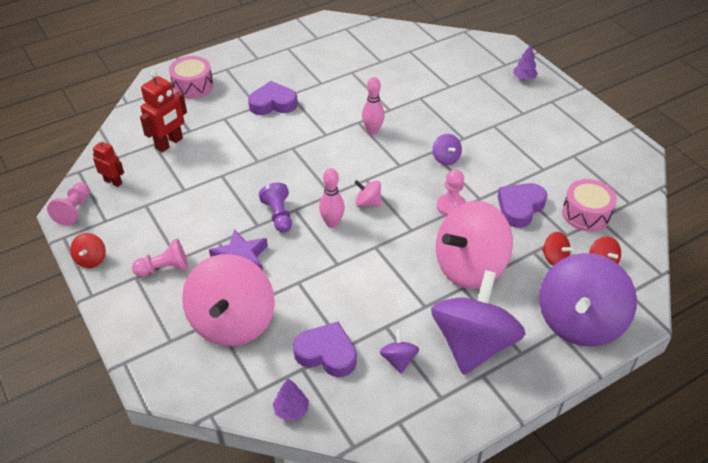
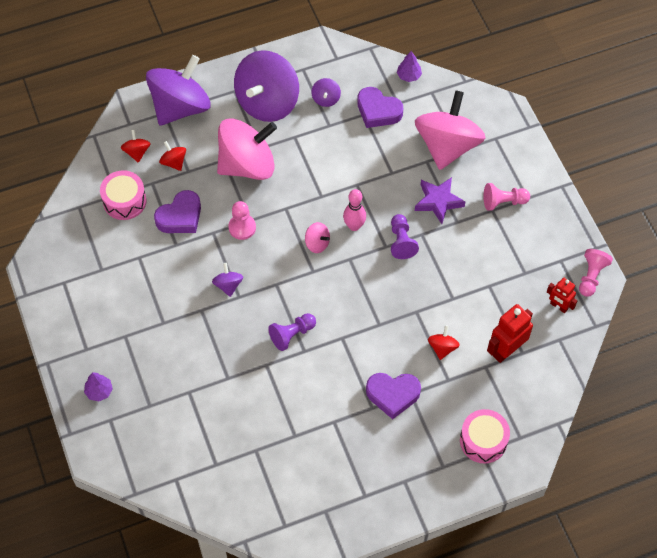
camera: 170 degrees left, 15 degrees up
red spinning top [70,233,106,268] -> red spinning top moved to [428,325,460,360]
pink bowling pin [362,77,385,135] -> purple pawn [268,313,316,351]

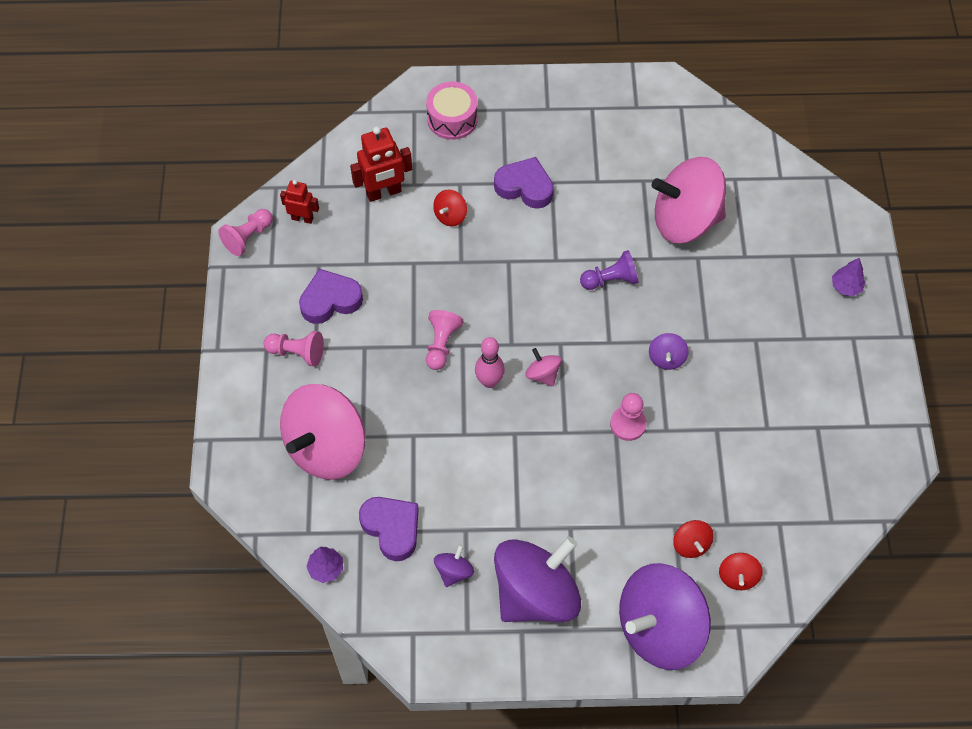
camera: 160 degrees left, 0 degrees up
pink drum [100,170,147,220] -> none
purple heart [154,190,201,233] -> purple heart moved to [299,269,363,324]
pink spinning top [217,118,277,180] -> pink spinning top moved to [652,157,726,244]
purple pawn [391,214,419,259] -> pink pawn [426,310,463,370]
purple star [415,177,466,224] -> none
red robot [547,278,577,313] -> red robot turned 45 degrees counterclockwise [280,180,319,224]

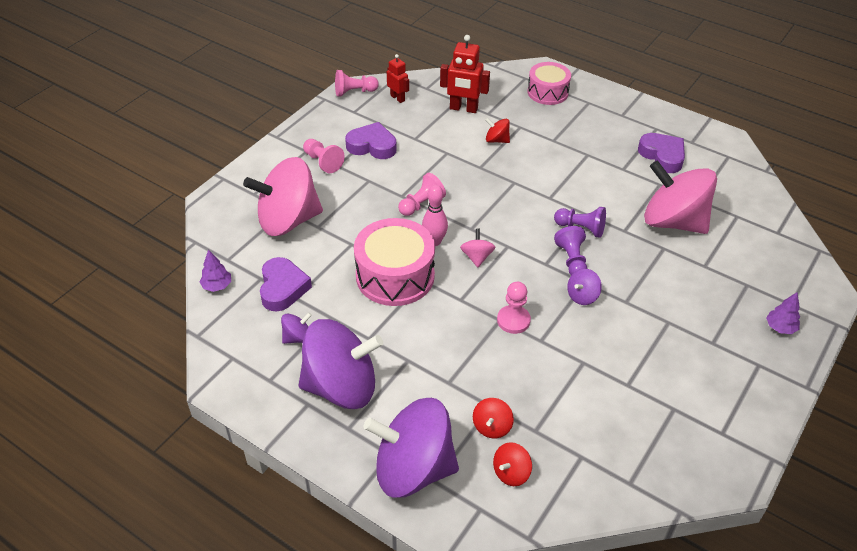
camera: 35 degrees right, 15 degrees down
red spinning top [433,189,467,226] -> red spinning top turned 45 degrees clockwise [485,118,510,143]
purple heart [494,157,554,209] -> purple heart moved to [638,133,685,173]
none -> pink drum [354,218,435,306]
none -> purple pawn [554,226,587,275]

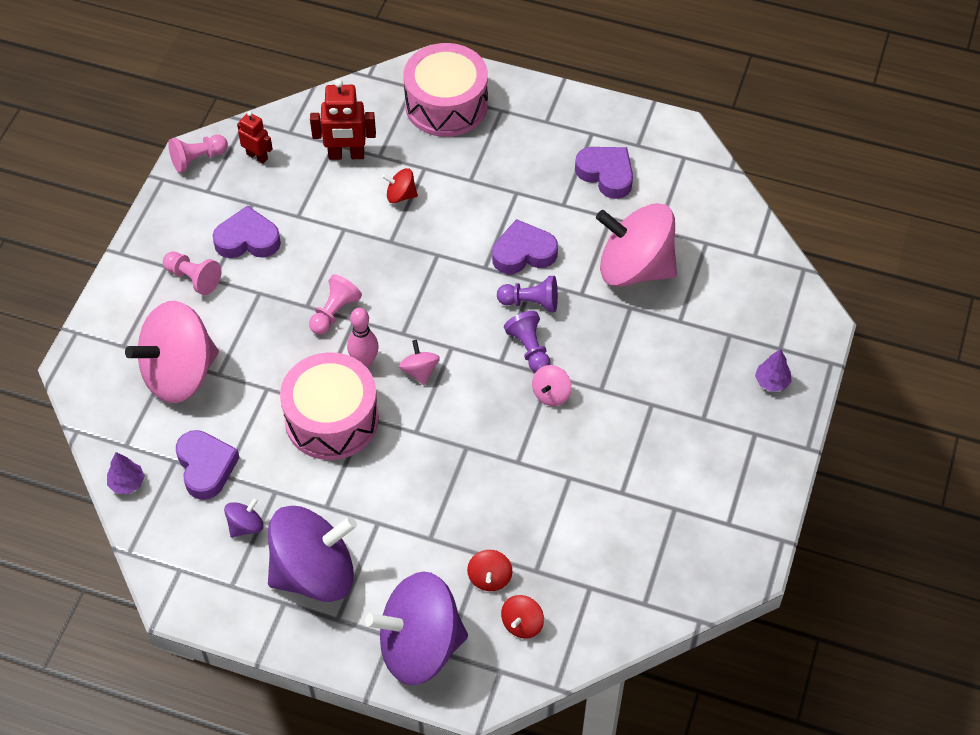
camera: 15 degrees left, 10 degrees up
pink pawn [497,282,531,334] -> none
pink drum [528,62,571,105] -> pink drum [403,43,488,137], size x1.55
purple spinning top [567,269,602,305] -> pink spinning top [532,365,572,406]
none -> purple heart [492,219,558,274]

